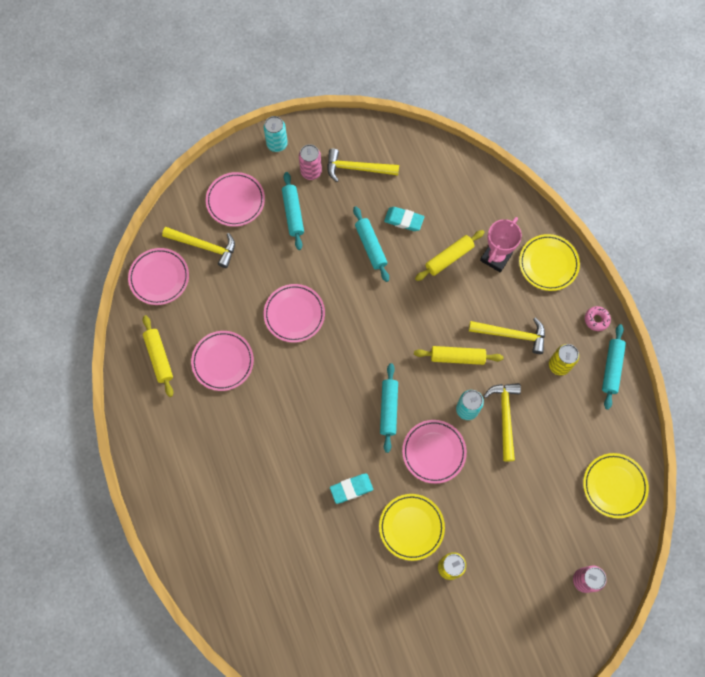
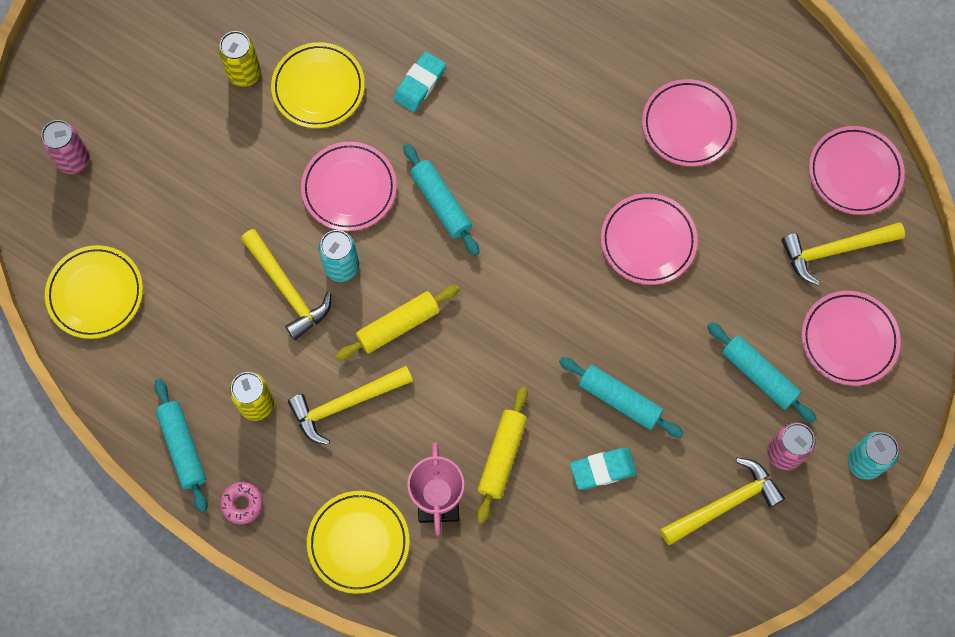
camera: 145 degrees right, 0 degrees up
yellow rolling pin [143,315,173,397] -> none

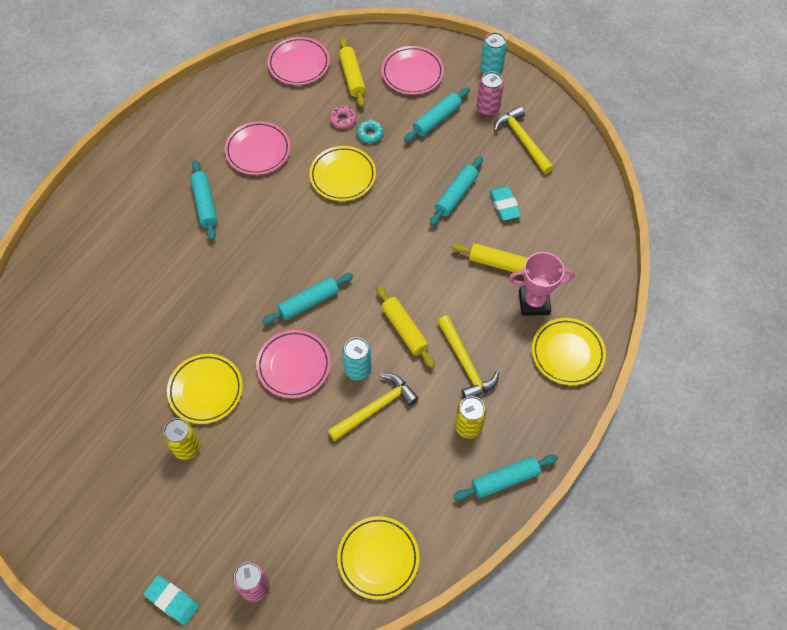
camera: 90 degrees left, 10 degrees down
pink donut [220,482,263,524] -> pink donut moved to [329,106,356,129]
turquoise eraser [393,51,446,112] -> turquoise eraser moved to [143,575,199,625]
pink plate [601,193,698,285] -> yellow plate [309,146,376,201]
yellow hammer [781,222,905,285] -> yellow rolling pin [339,38,366,107]
none -> turquoise rolling pin [190,160,217,240]
none -> turquoise donut [356,120,384,143]

